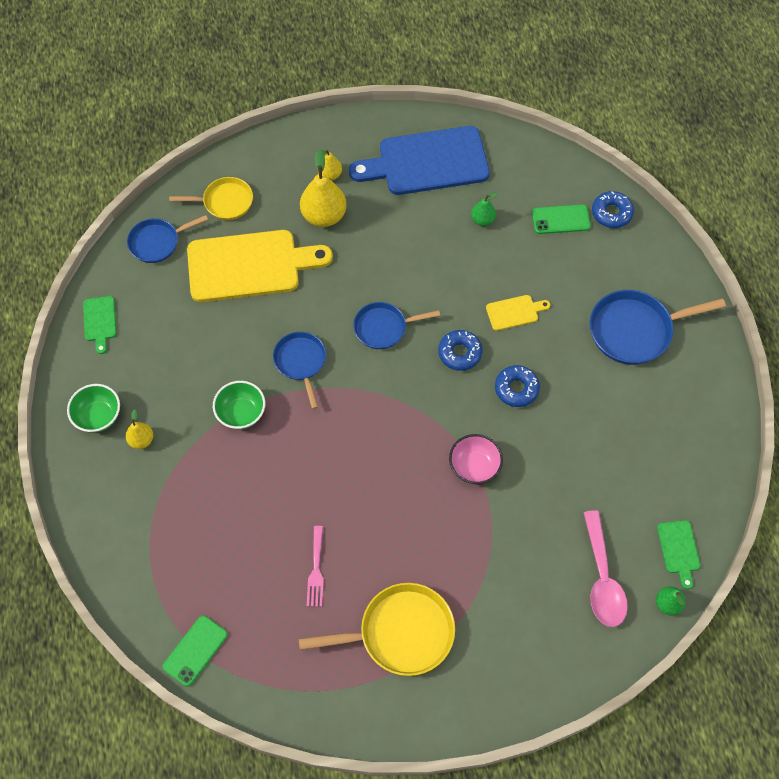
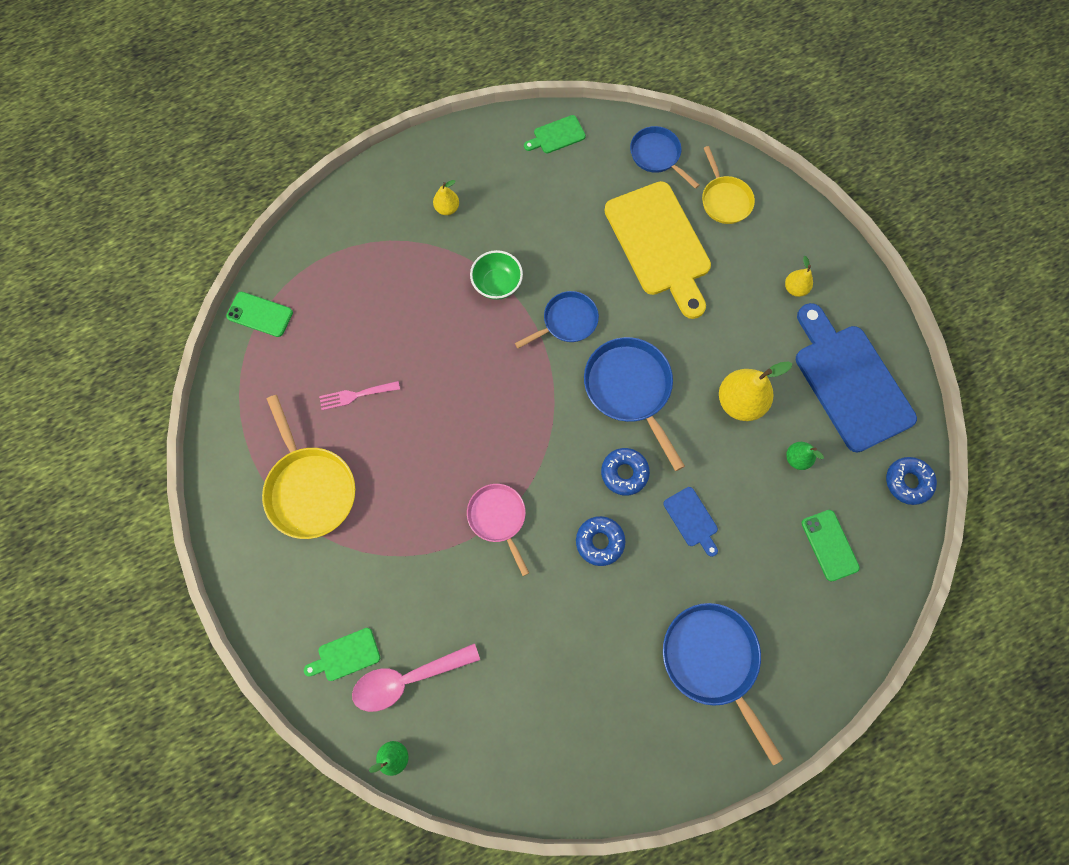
camera: 75 degrees right, 10 degrees up
green bowl [67,384,120,433] -> none
yellow pear [300,149,347,227] -> yellow pear moved to [719,361,792,421]
blue pan [353,302,440,349] -> blue pan [584,337,685,471], size x1.58
pink bowl [449,434,503,484] -> pink pan [467,484,529,576]
yellow cutting board [486,295,550,331] -> blue cutting board [663,487,718,557]
blue donut [592,191,634,228] -> blue donut moved to [886,457,937,505]
green cutting board [657,520,700,589] -> green cutting board moved to [304,628,380,681]

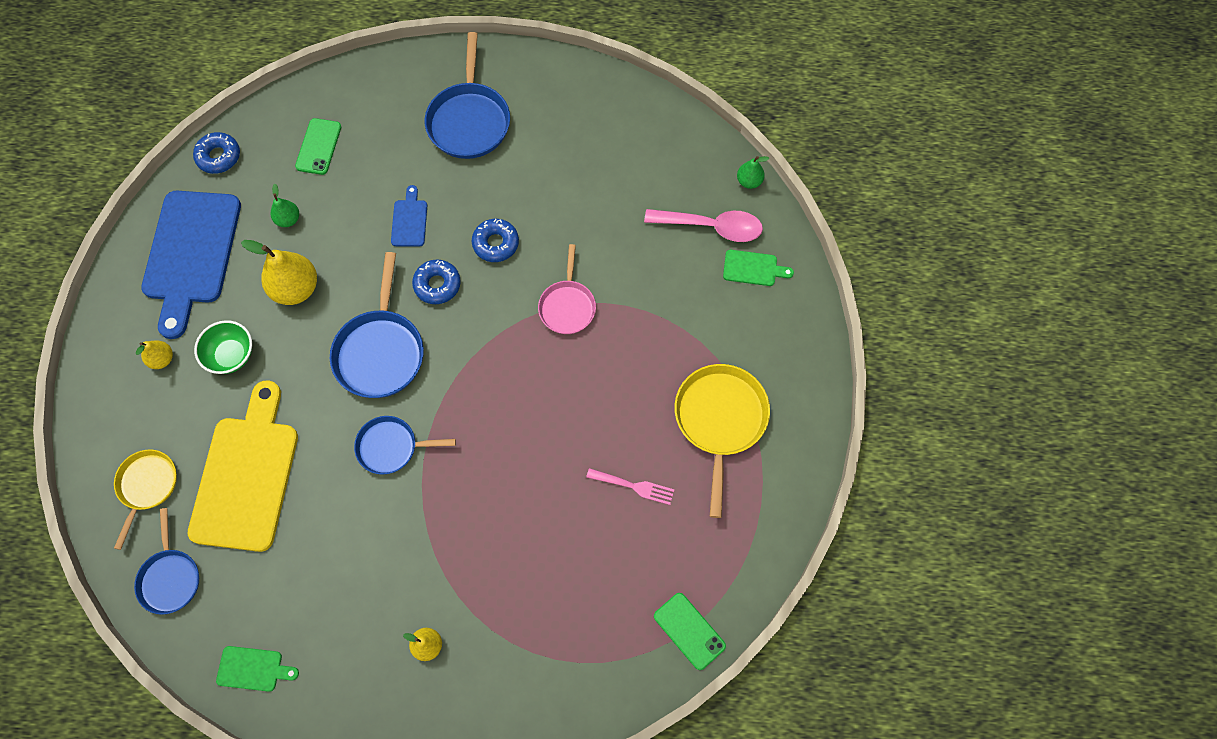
camera: 150 degrees left, 5 degrees down
green bowl [470,250,523,300] -> green bowl moved to [194,320,252,374]

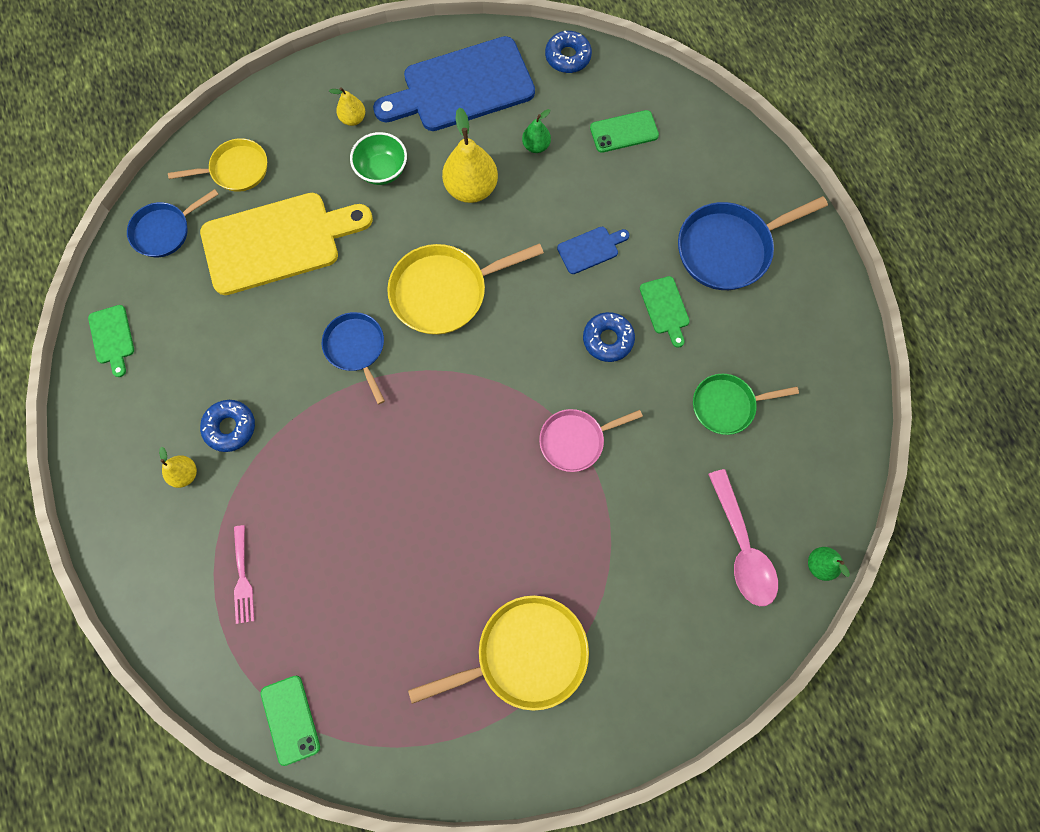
camera: 65 degrees right, 5 degrees up
blue pan [330,252,424,398] -> yellow pan [387,243,544,335]
blue donut [412,259,461,304] -> blue donut moved to [200,400,255,452]
pink fork [586,468,675,505] -> pink fork moved to [234,525,254,624]
green phone [654,593,726,670] -> green phone turned 45 degrees counterclockwise [261,676,320,766]
green cutting board [723,250,794,286] -> green cutting board moved to [640,276,690,348]
none -> green pan [693,374,799,435]

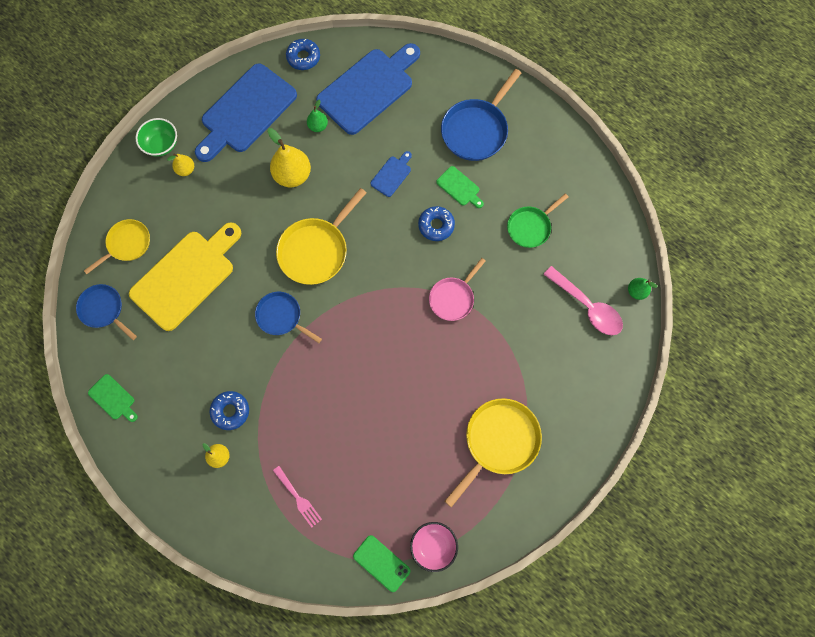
camera: 30 degrees left, 0 degrees up
blue pan [127,189,219,257] -> blue pan turned 105 degrees clockwise [76,284,137,340]
green bowl [350,132,407,185] -> green bowl moved to [136,118,177,157]
green phone [590,110,659,153] -> blue cutting board [316,43,420,135]
none -> pink bowl [410,522,458,572]

